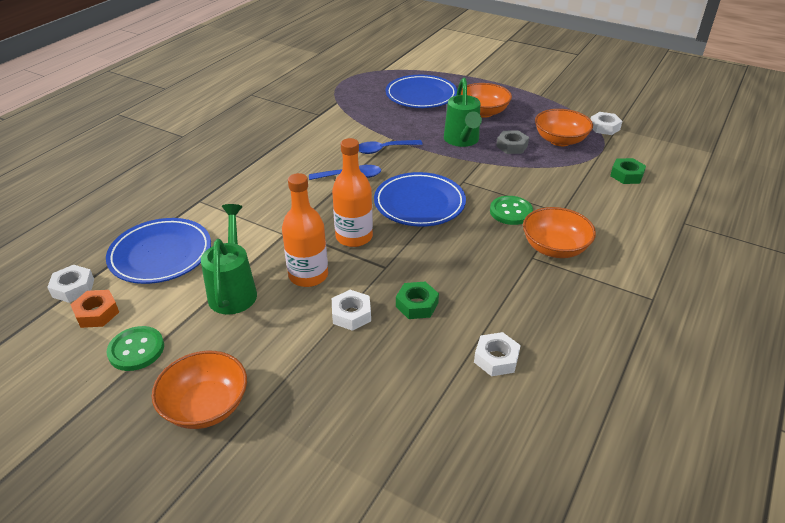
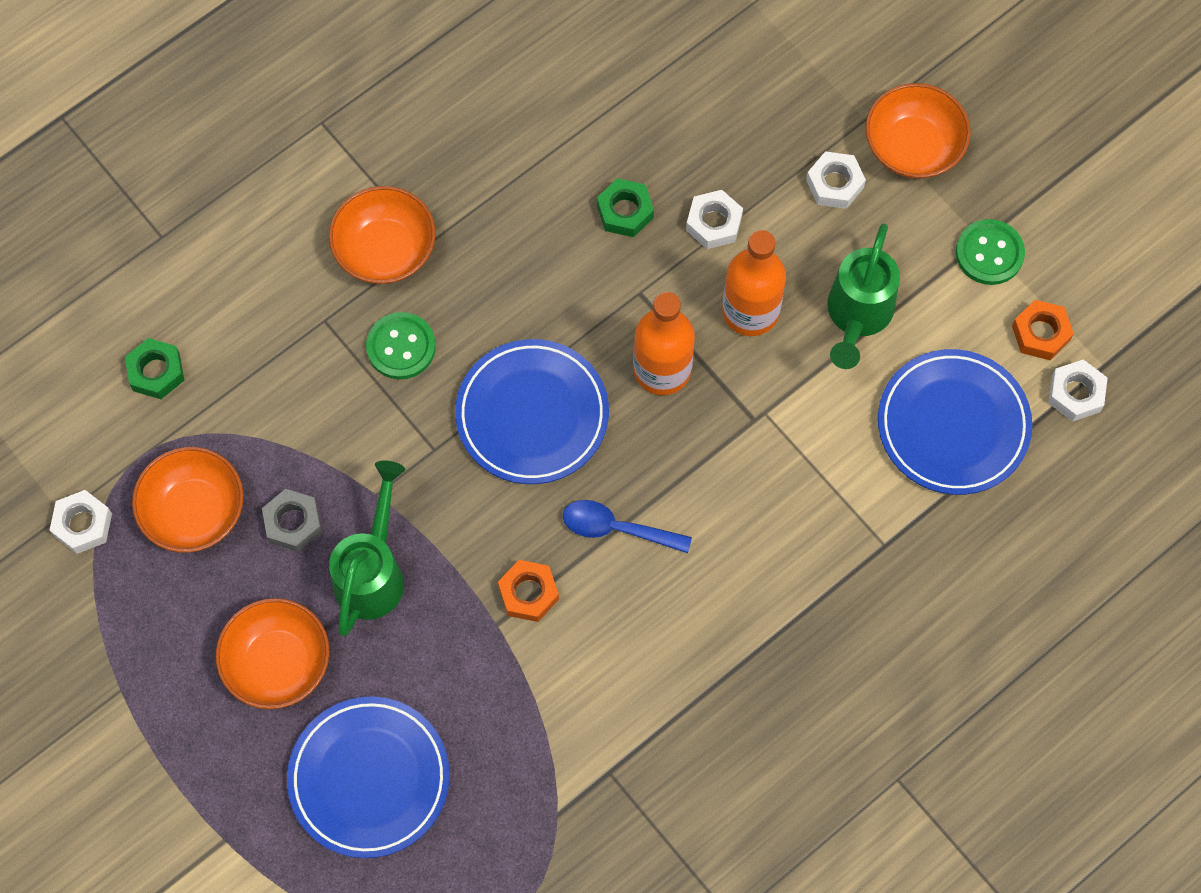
camera: 160 degrees left, 30 degrees up
blue spoon [359,140,423,154] -> orange nut [498,560,559,622]
white nut [474,332,521,376] -> white nut moved to [806,151,866,209]

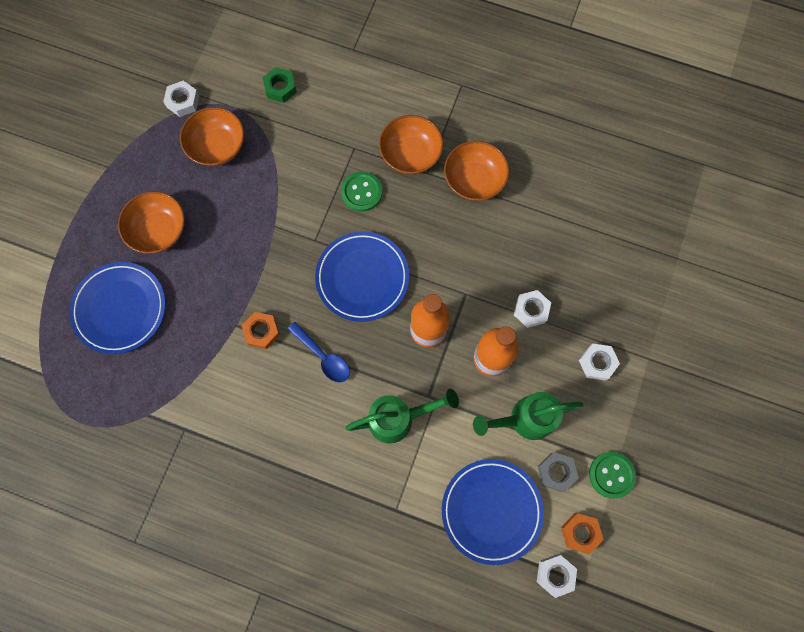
camera: 60 degrees right, 5 degrees up
grey nut [262,489,322,552] -> grey nut moved to [538,452,579,492]
green watering can [329,461,405,636] -> green watering can moved to [345,389,459,444]
blue spoon [563,500,692,553] -> blue spoon turned 150 degrees clockwise [288,322,350,383]
green nut [597,178,654,237] -> none
orange bowl [866,83,971,179] -> orange bowl moved to [444,141,509,201]

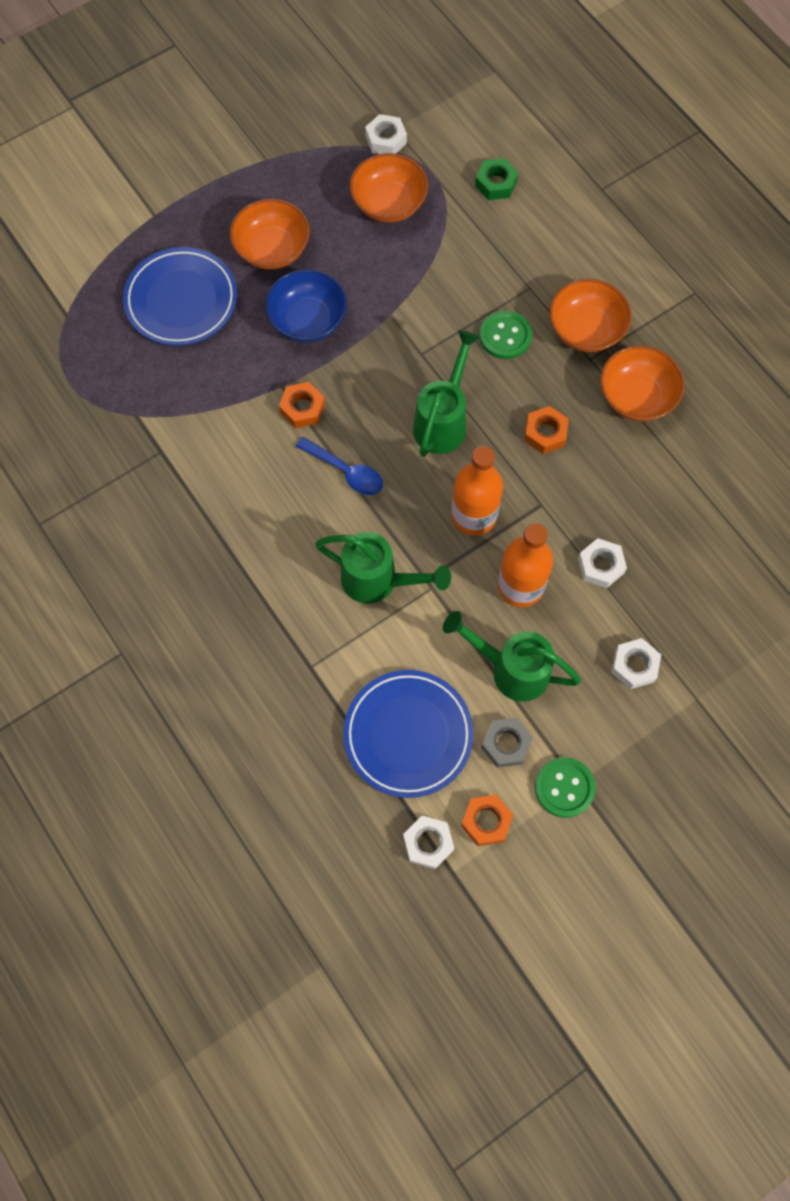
camera: 35 degrees right, 5 degrees down
blue spoon [288,322,350,383] -> blue spoon turned 45 degrees counterclockwise [296,437,383,495]
blue plate [315,231,409,322] -> green watering can [413,330,480,457]
none -> blue bowl [265,269,347,342]
none -> orange nut [524,406,569,454]

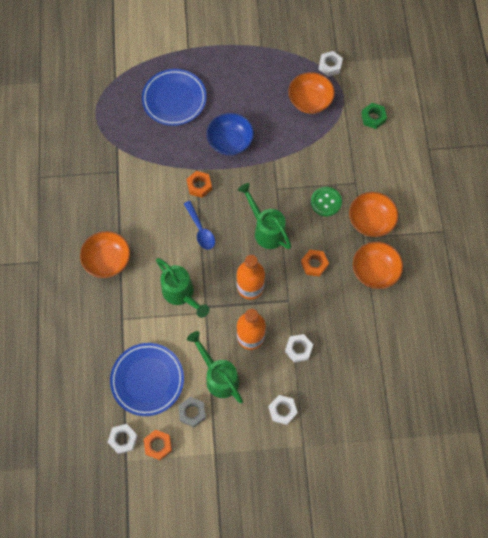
camera: 30 degrees right, 0 degrees up
orange bowl [230,199,310,269] -> orange bowl moved to [80,231,130,278]
green watering can [413,330,480,457] -> green watering can turned 90 degrees counterclockwise [238,183,291,249]
green button [535,757,595,818] -> none

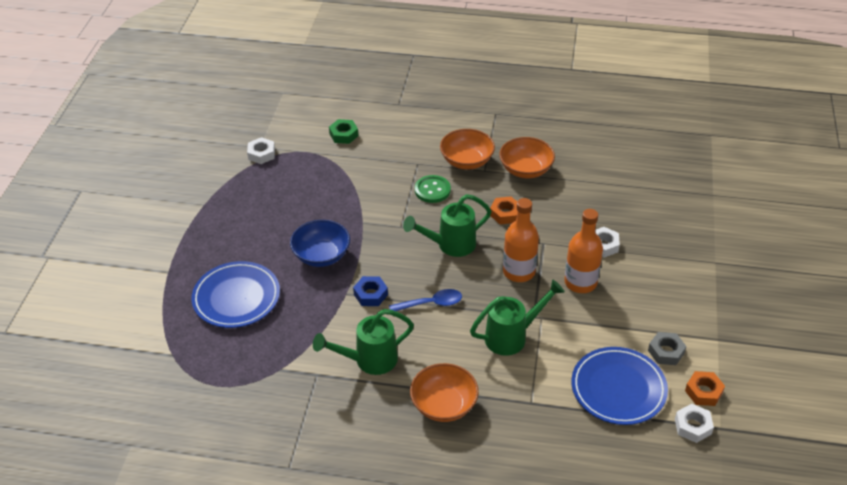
camera: 75 degrees left, 25 degrees down
orange nut [187,171,212,198] -> blue nut [353,276,388,306]
green watering can [187,331,243,403] -> green watering can moved to [313,309,414,375]
white nut [269,395,298,425] -> none
orange bowl [288,72,335,114] -> none

